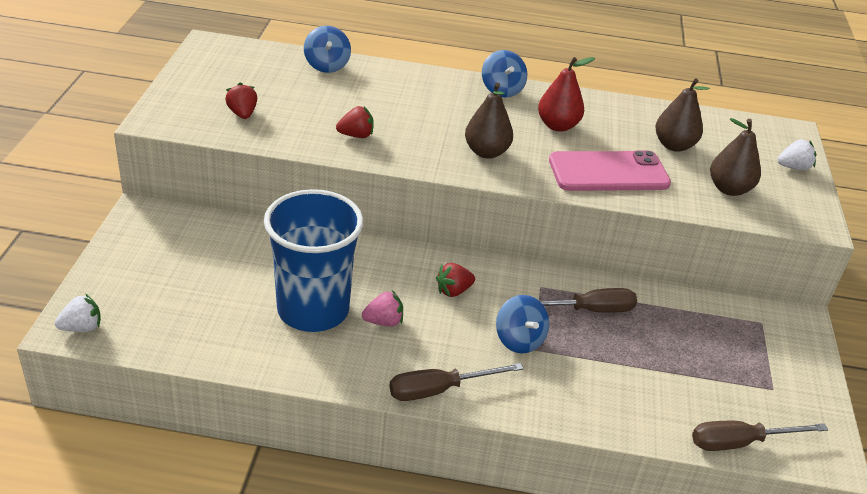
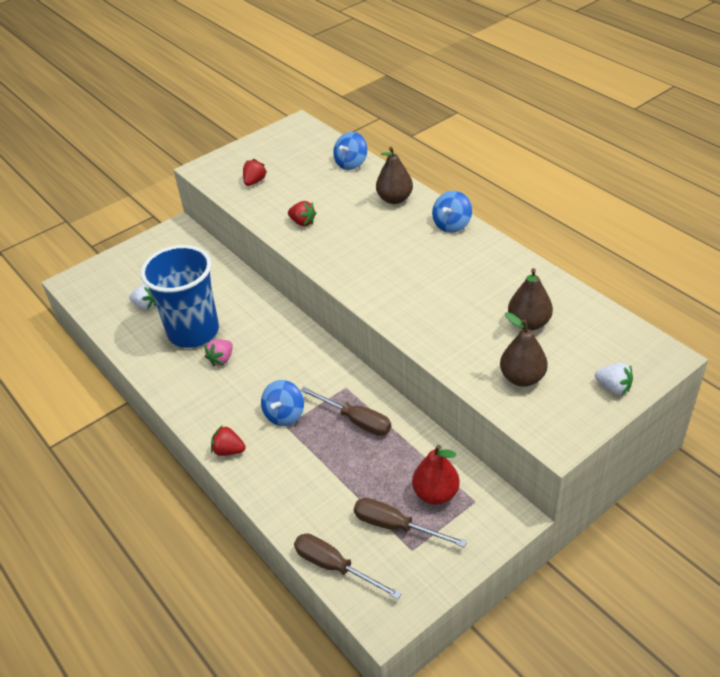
camera: 50 degrees right, 5 degrees up
white strawberry [55,294,101,332] -> white strawberry moved to [129,285,156,309]
pink strawberry [362,290,403,327] -> pink strawberry turned 90 degrees clockwise [204,340,233,367]
brown screwdriver [390,363,524,401] -> brown screwdriver moved to [354,498,467,548]
red strawberry [436,263,475,297] -> red strawberry moved to [211,425,246,456]
brown pear [465,83,513,159] -> brown pear moved to [376,146,413,204]
red pear [538,57,595,132] -> red pear moved to [412,445,460,504]
pink phone [549,151,671,191] -> none

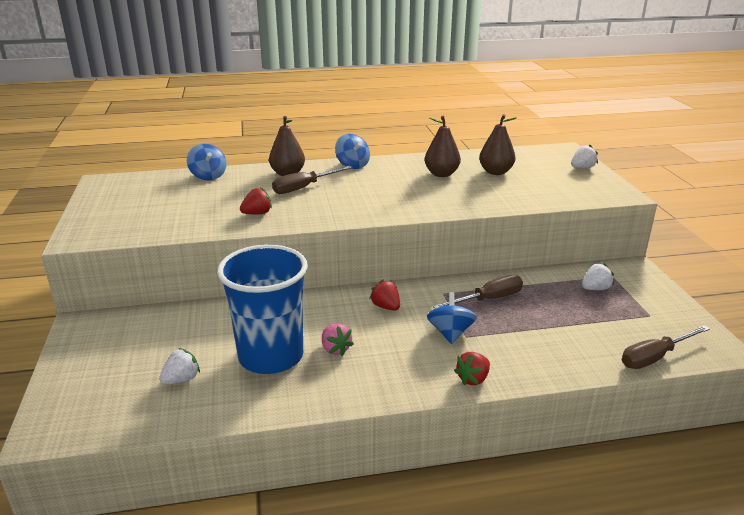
camera: 65 degrees left, 15 degrees down
red strawberry [243,159,267,186] -> red strawberry moved to [370,280,400,311]
blue spinning top [261,380,304,426] -> blue spinning top turned 135 degrees counterclockwise [427,292,477,344]
brown screwdriver [354,498,467,548] -> brown screwdriver moved to [272,166,353,194]
red pear [412,445,460,504] -> white strawberry [582,263,614,290]
brown pear [500,312,548,387] -> brown pear moved to [425,116,461,177]

